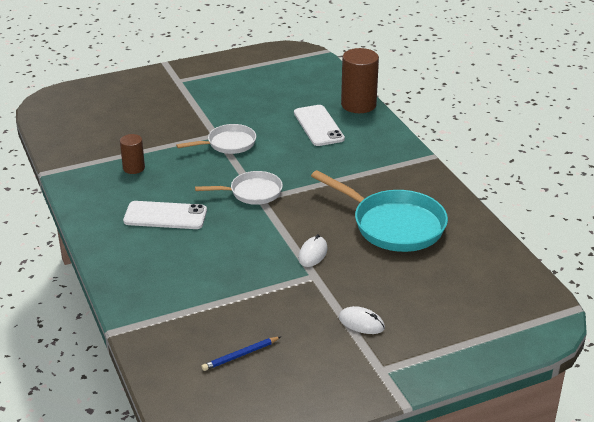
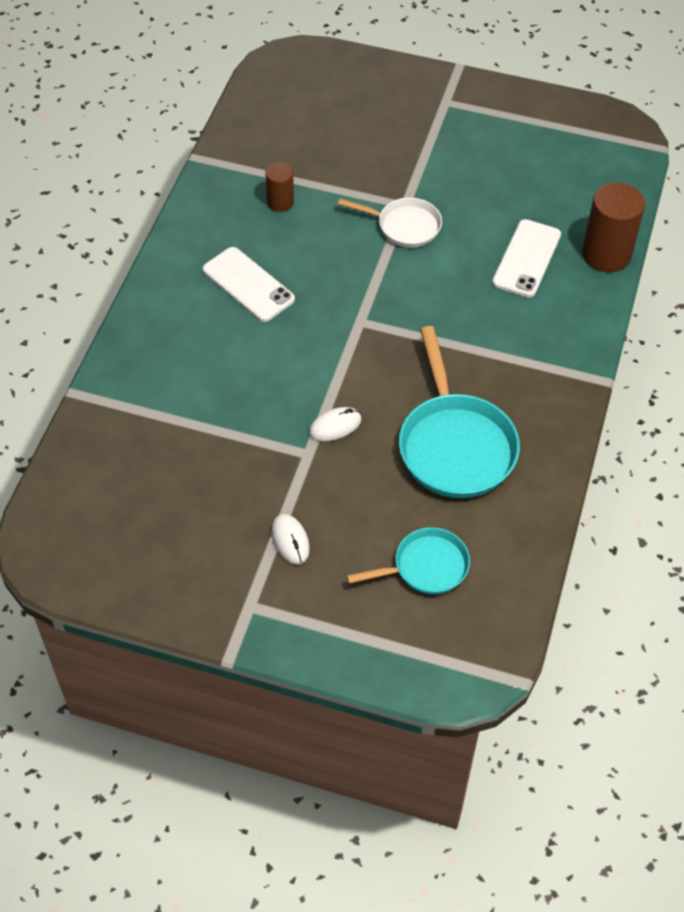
camera: 40 degrees right, 20 degrees up
white pan [195,171,283,205] -> none
blue pencil [201,337,281,371] -> none
none -> turquoise pan [347,527,470,594]

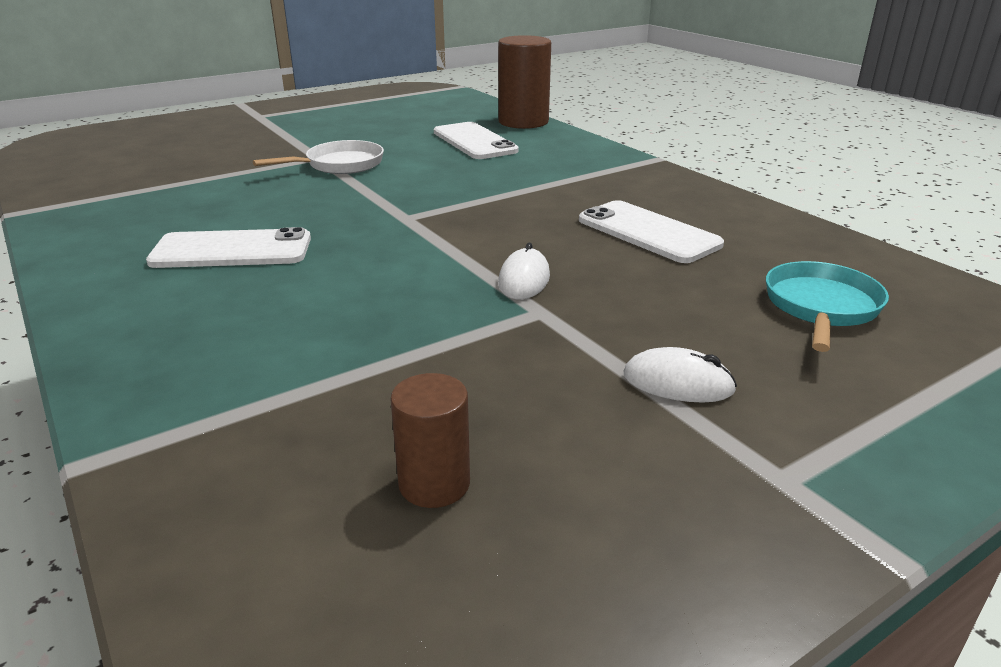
camera: 50 degrees left, 25 degrees down
brown cylinder [265,162,294,212] -> brown cylinder moved to [390,373,470,508]
turquoise pan [399,326,520,498] -> white phone [579,200,724,263]

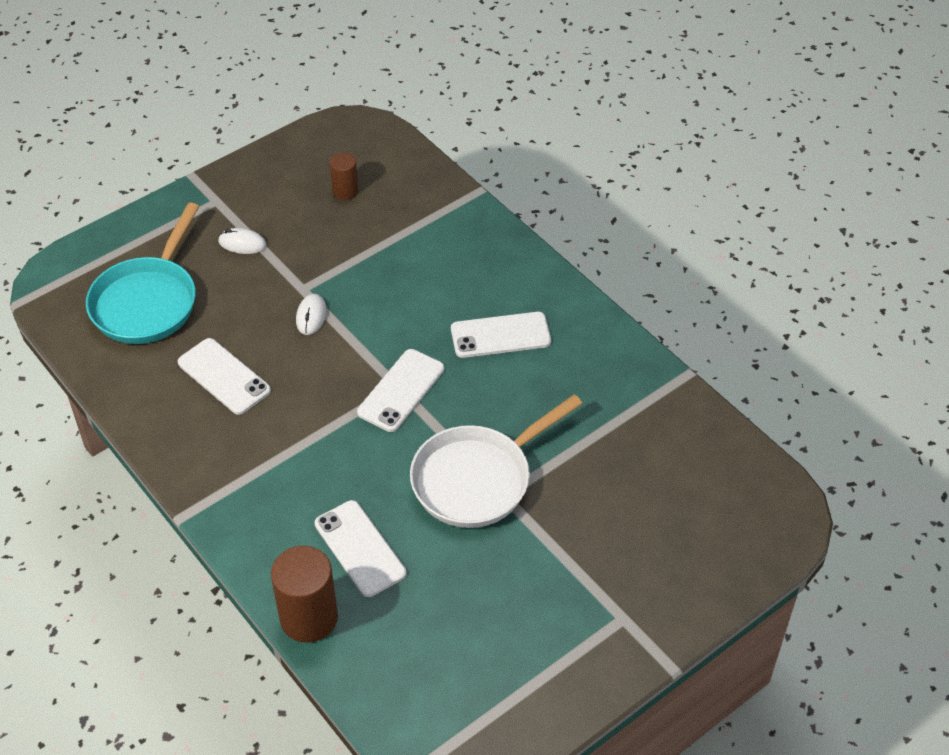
camera: 175 degrees right, 20 degrees up
white pan [253,140,384,174] -> white pan [410,395,583,528], size x1.70
turquoise pan [766,261,889,352] -> turquoise pan [86,203,199,344], size x1.70
none -> white phone [357,349,444,432]

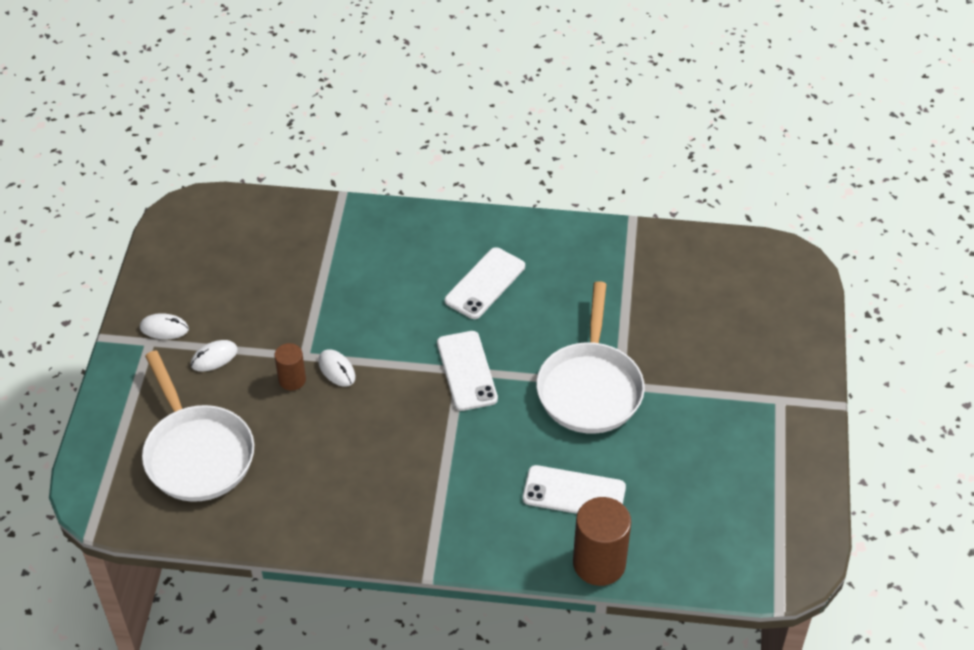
camera: 45 degrees left, 0 degrees up
turquoise pan [86,203,199,344] -> white pan [142,350,254,502]
white phone [178,338,271,415] -> none
brown cylinder [330,153,358,200] -> brown cylinder moved to [274,343,306,391]
none -> white mouse [140,313,189,339]

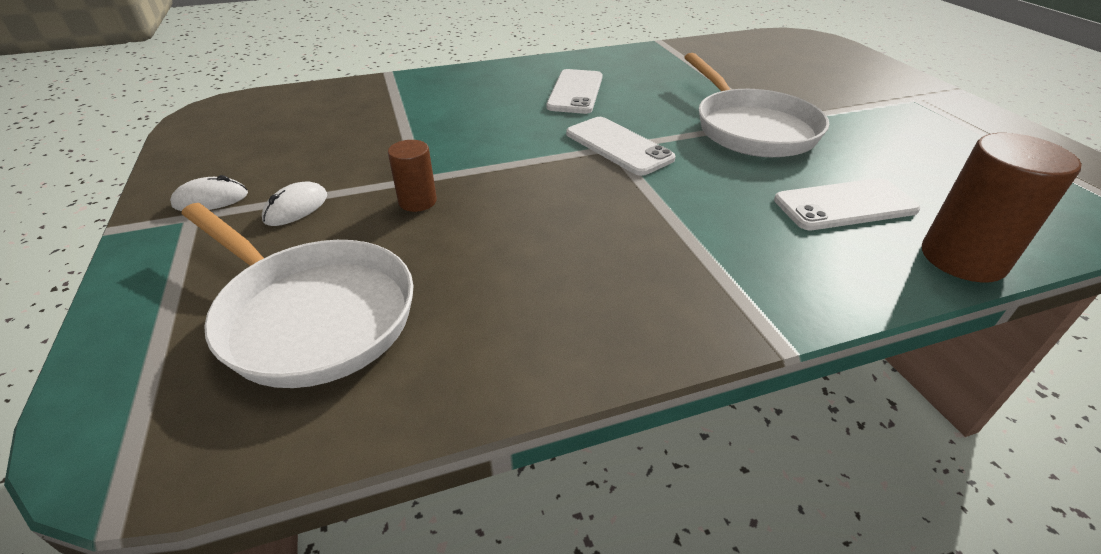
camera: 25 degrees left, 10 degrees down
white mouse [318,349,355,387] -> none

